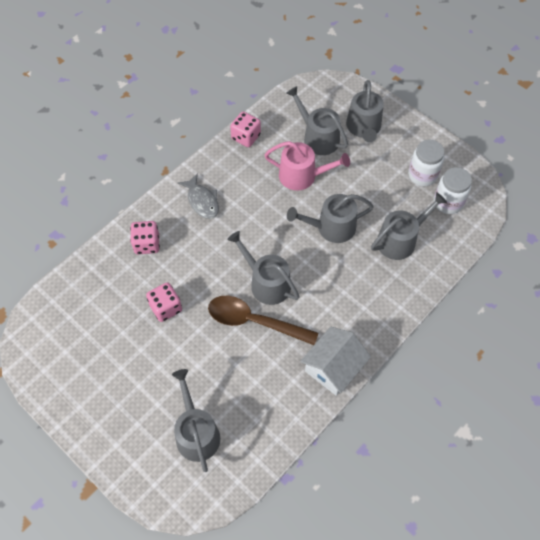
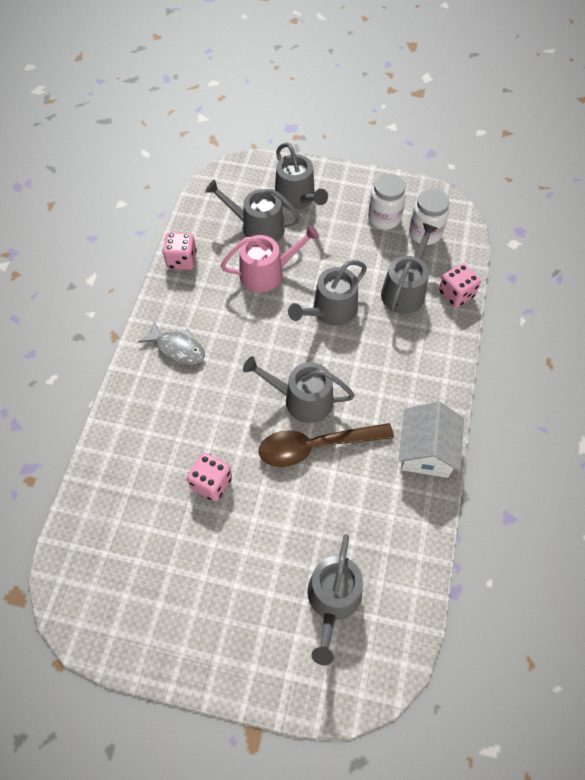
camera: 30 degrees left, 0 degrees up
pink dice [130,221,160,254] -> pink dice moved to [439,263,481,308]
grey watering can [172,369,220,472] -> grey watering can turned 120 degrees counterclockwise [307,534,363,665]

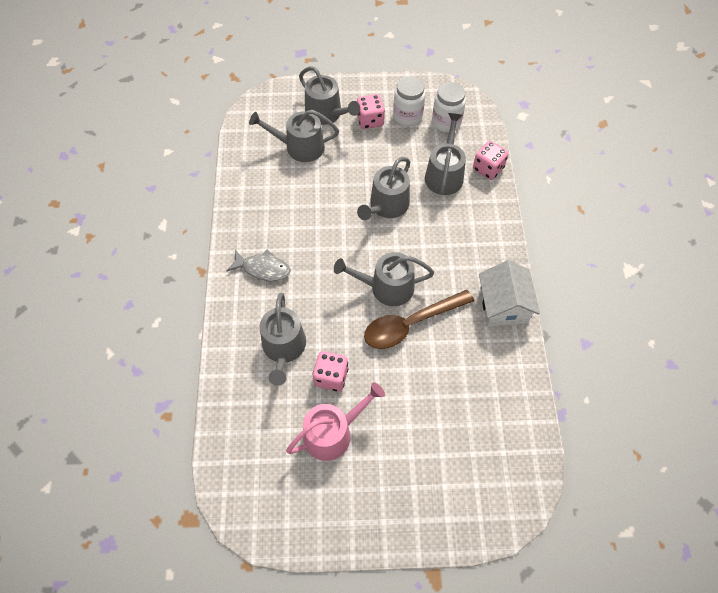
camera: 15 degrees left, 0 degrees up
pink dice [163,232,197,270] -> pink dice moved to [357,94,385,129]
pink watering can [221,225,319,292] -> pink watering can moved to [286,382,385,461]
grey watering can [307,534,363,665] -> grey watering can moved to [260,293,306,386]

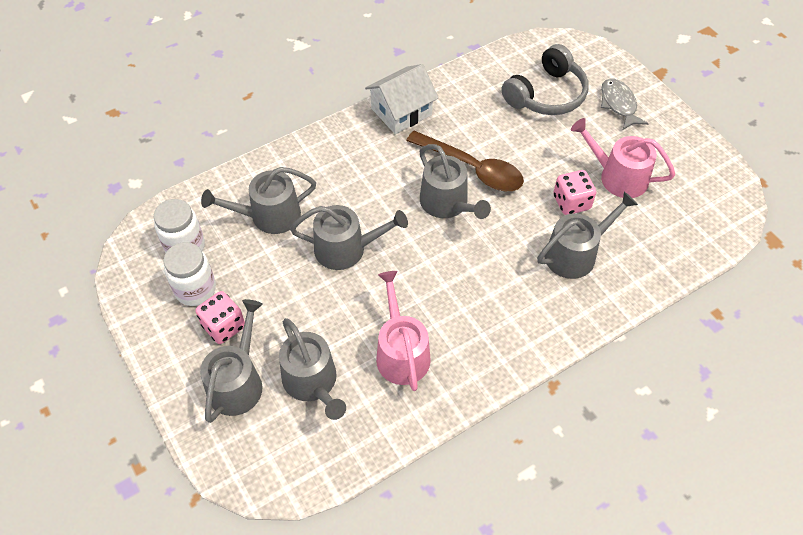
camera: 120 degrees left, 5 degrees down
grey fish [227,249,290,281] -> grey fish moved to [601,79,649,130]
pink dice [473,141,509,180] -> none
none -> pink watering can [376,271,431,391]
none -> grey headphones [502,44,589,115]

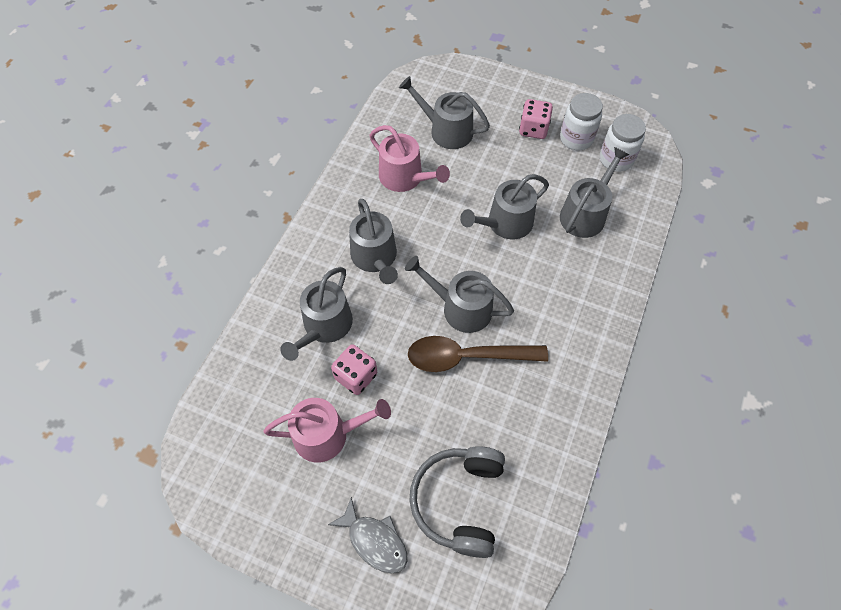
camera: 145 degrees right, 5 degrees up
grey watering can [200,299,263,423] -> grey watering can moved to [349,199,398,284]
white house [365,64,438,134] -> none

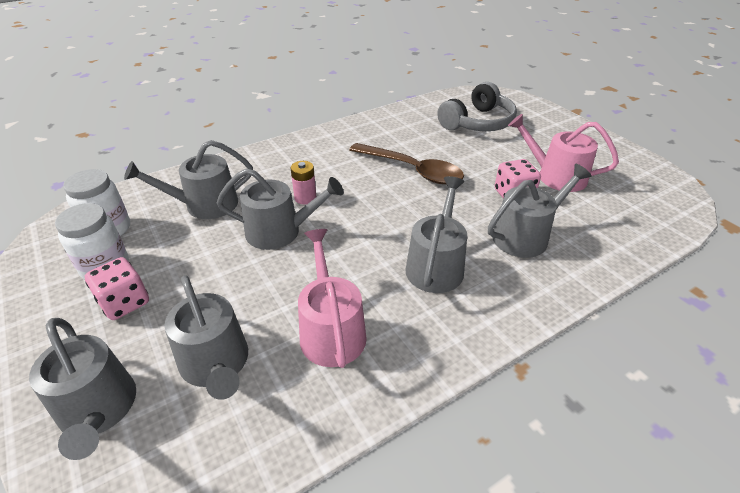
camera: 145 degrees left, 20 degrees down
grey fish [328,497,407,574] -> none
grey watering can [405,256,514,333] -> grey watering can moved to [29,318,136,460]
none -> pink battery [290,161,316,204]

